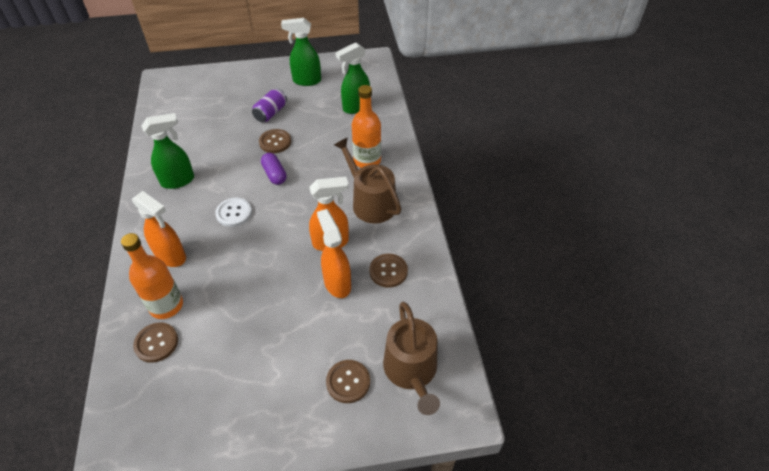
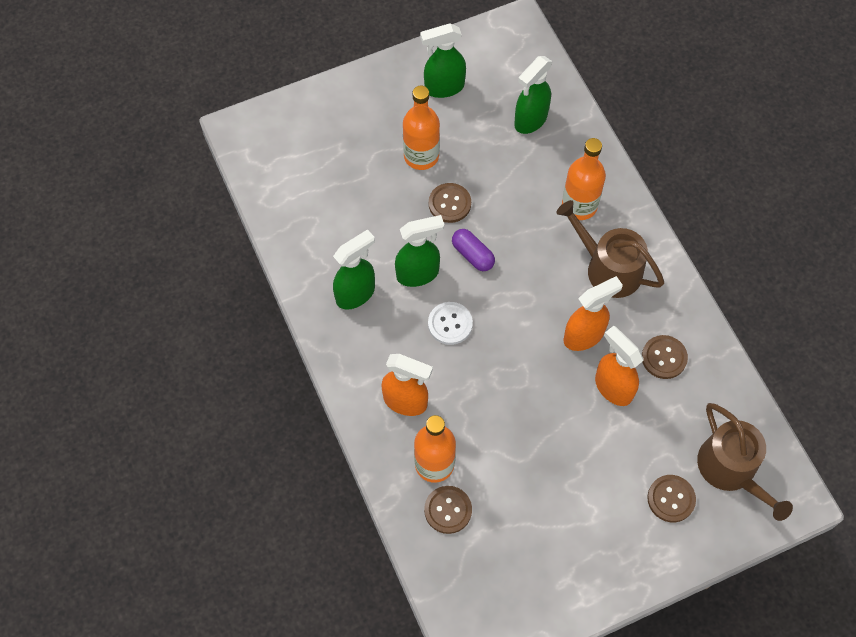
camera: 15 degrees left, 15 degrees up
purple can [252,88,287,122] -> orange bottle [403,86,440,170]
none -> green spray bottle [395,215,444,287]

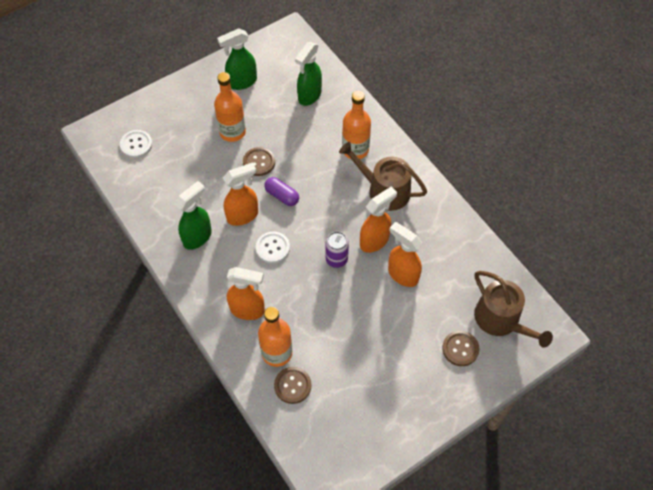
camera: 10 degrees left, 5 degrees down
green spray bottle [395,215,444,287] -> orange spray bottle [223,162,258,226]
brown button [642,335,688,379] -> none
none -> white button [120,130,152,158]
none -> purple can [325,231,349,268]

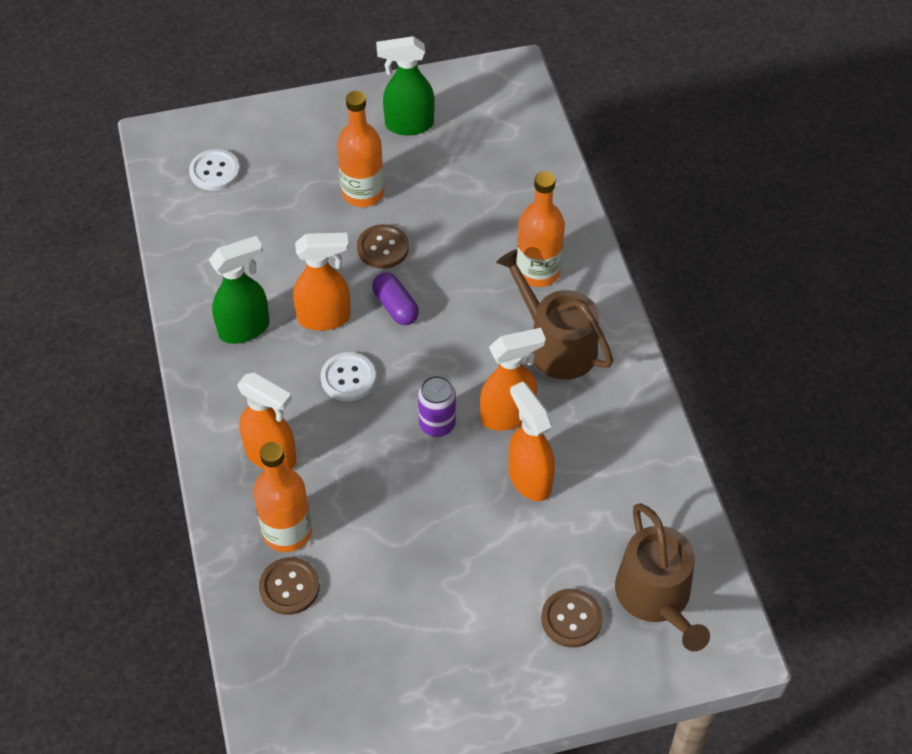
camera: 20 degrees right, 5 degrees down
green spray bottle [295,42,322,106] -> none

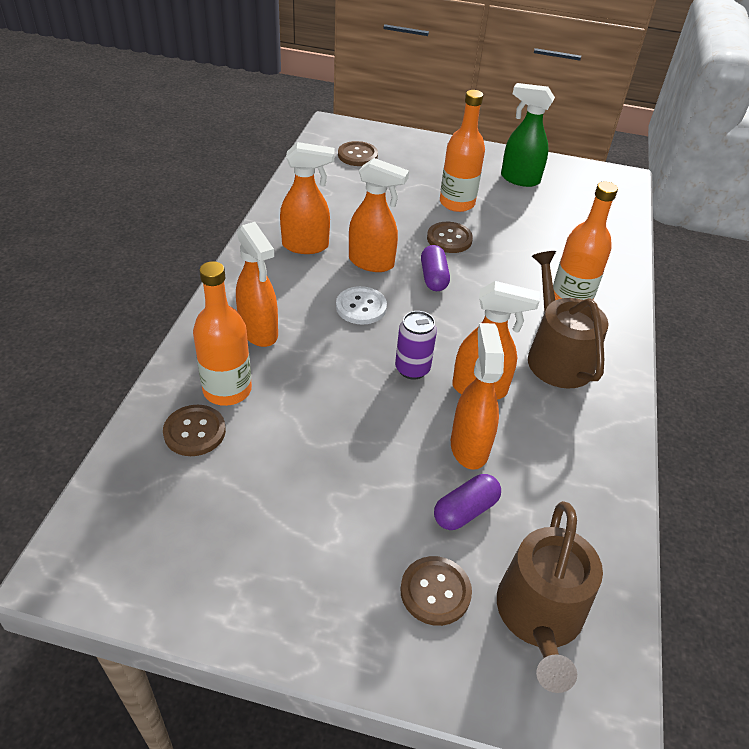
camera: 25 degrees right, 10 degrees down
white button [189,149,240,191] -> brown button [338,141,378,166]
green spray bottle [209,236,270,344] -> orange spray bottle [280,142,335,254]
none -> purple capsule [434,474,501,530]

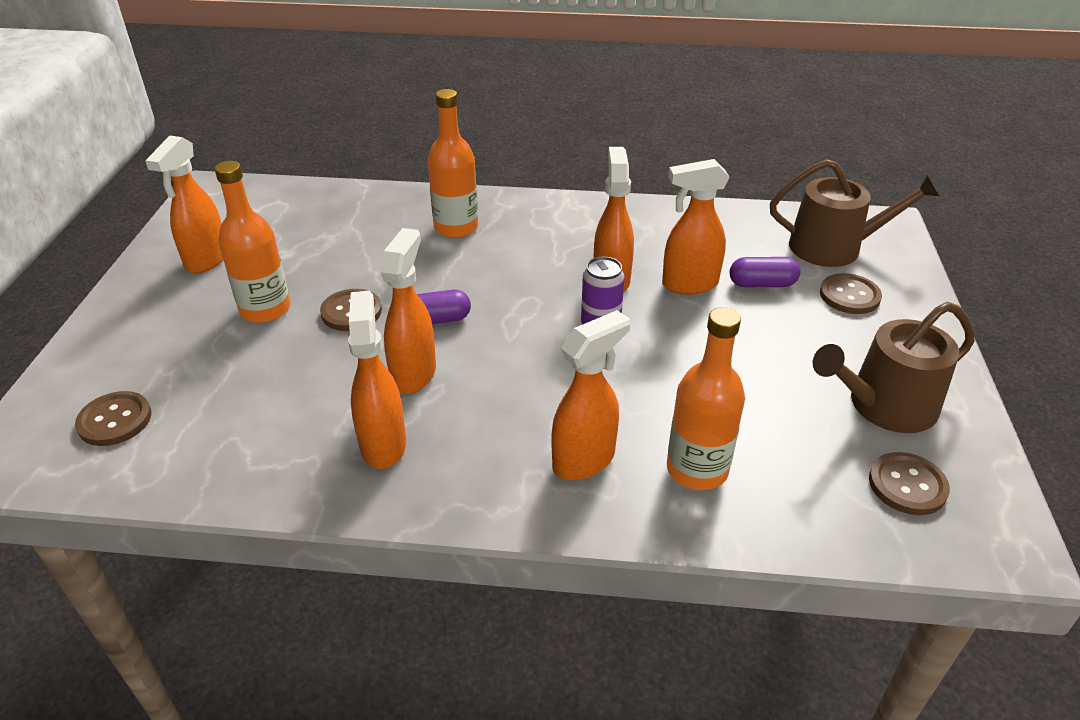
camera: 95 degrees left, 5 degrees down
brown button [163,405,226,456] -> brown button moved to [869,452,950,515]
white button [336,286,387,325] -> none
purple capsule [434,474,501,530] -> purple capsule turned 45 degrees counterclockwise [730,257,800,287]
green spray bottle [501,83,555,187] -> orange spray bottle [145,136,223,274]
brown watering can [528,251,608,389] -> brown watering can moved to [813,302,975,433]

